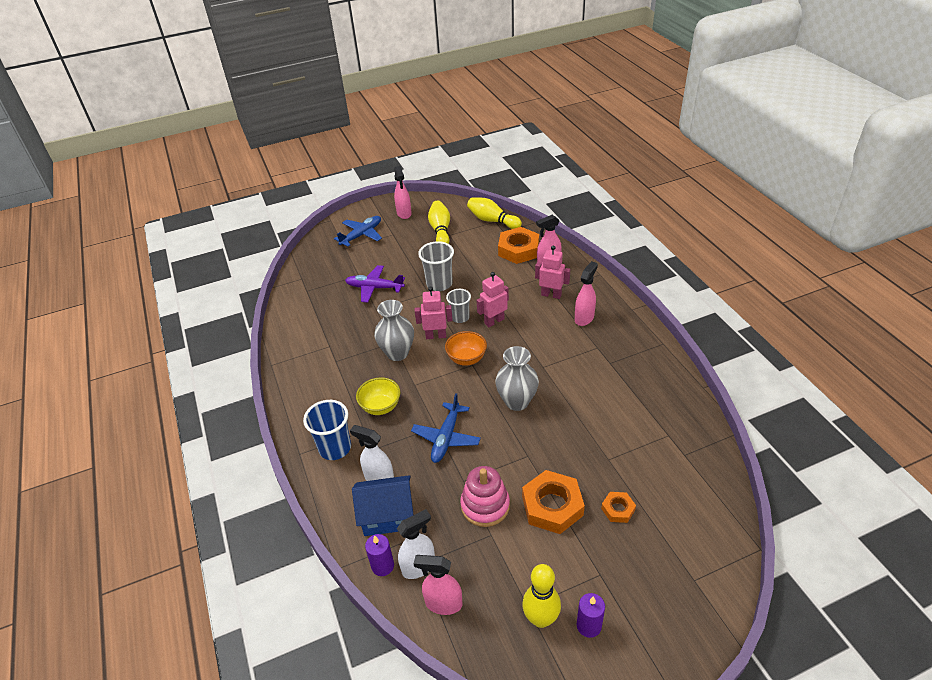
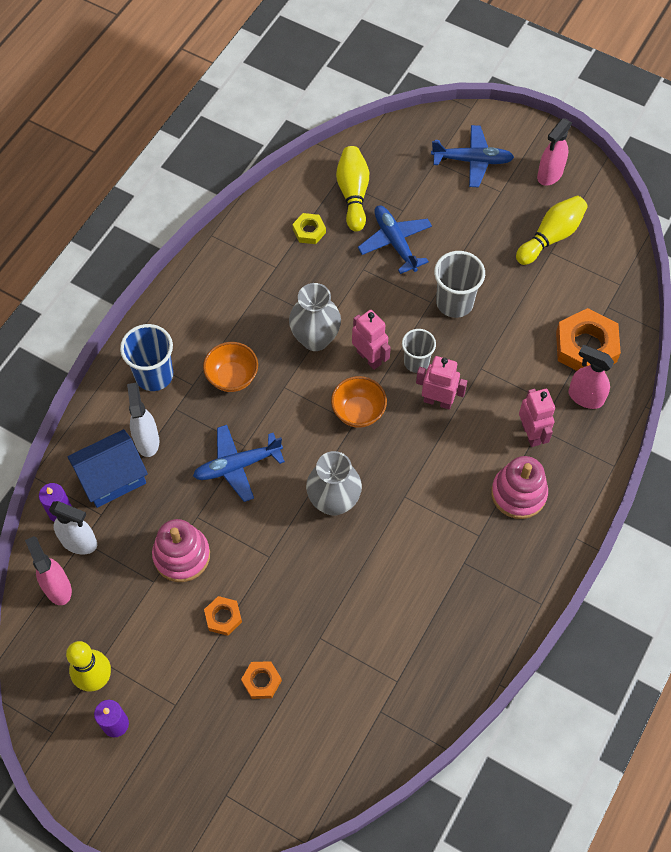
camera: 50 degrees right, 20 degrees up
purple plane [345,265,405,303] -> blue plane [358,205,432,274]
blue house [352,475,414,536] -> blue house turned 75 degrees counterclockwise [67,429,148,508]
yellow bowl [356,377,400,415] -> orange bowl [203,342,258,392]
yellow bowling pin [467,197,522,229] -> yellow bowling pin moved to [336,146,369,232]
orange nut [522,470,585,534] -> orange nut [204,596,242,636], size x0.52
pink spray bottle [575,261,598,326] -> pink stacking toy [491,456,548,519]
none -> yellow nut [293,213,326,244]

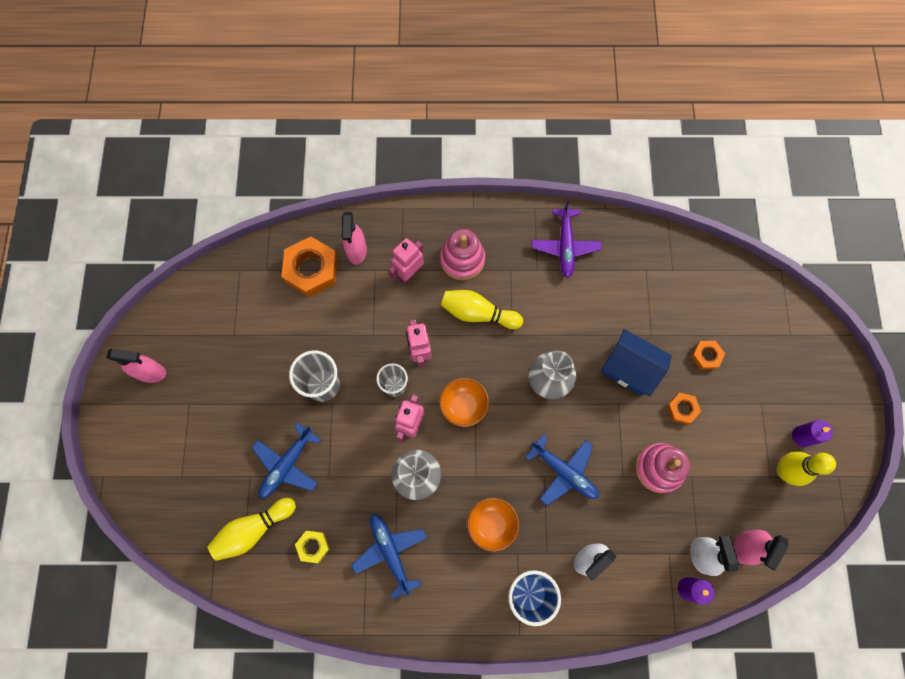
camera: 120 degrees left, 10 degrees up
blue house [67,429,148,508] -> blue house moved to [601,329,672,396]
blue plane [431,125,514,188] -> blue plane moved to [352,514,427,599]
yellow bowling pin [516,196,588,265] -> yellow bowling pin moved to [441,290,523,329]
none -> purple plane [532,200,602,278]

